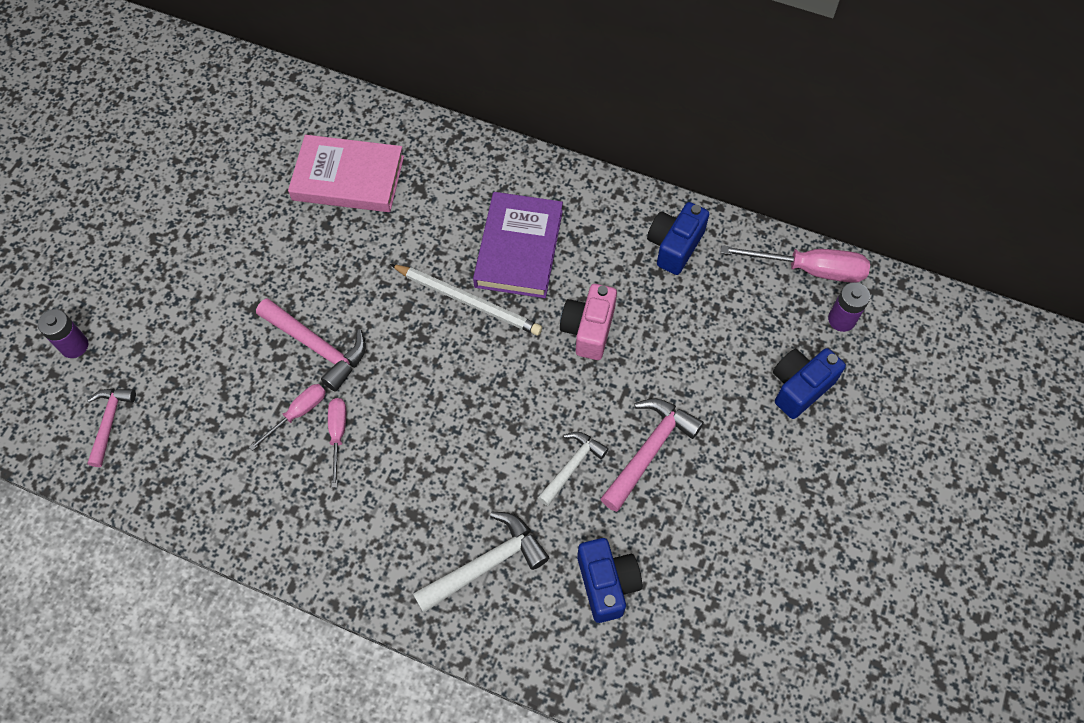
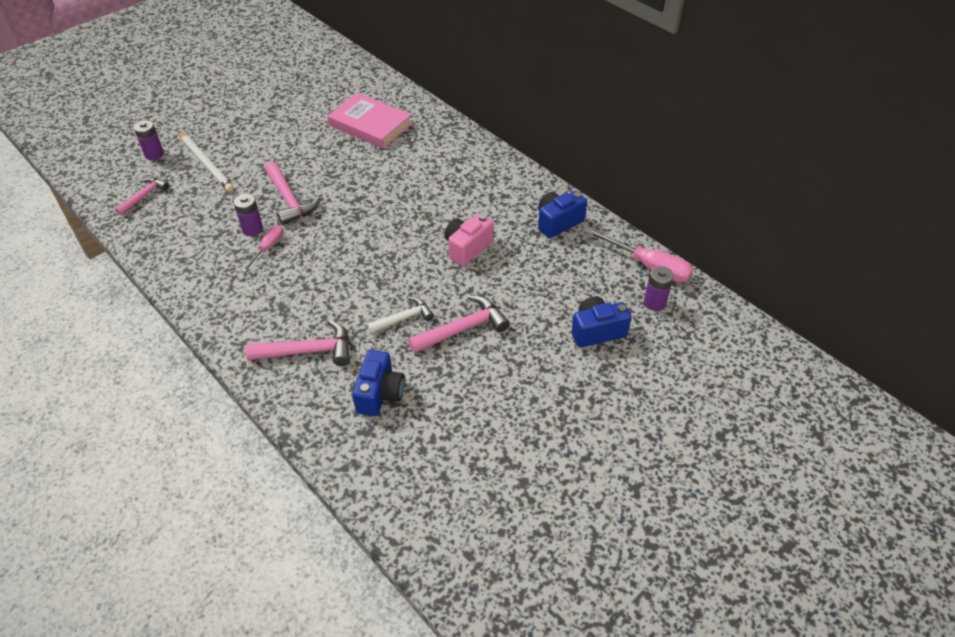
camera: 25 degrees right, 15 degrees down
pink screwdriver [249,384,326,451] -> purple battery [234,194,263,236]
white pencil [390,264,542,336] -> white pencil moved to [178,131,234,192]
white hammer [413,512,549,613] -> pink hammer [245,320,350,366]
purple book [473,192,563,298] -> none

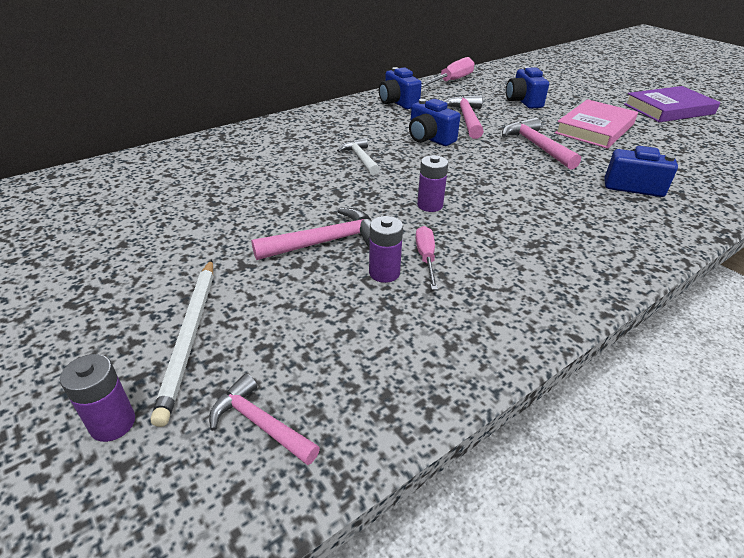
camera: 85 degrees left, 10 degrees down
white pencil [178,131,234,192] -> white pencil turned 120 degrees clockwise [151,259,213,427]
pink screwdriver [242,225,283,272] -> pink screwdriver turned 60 degrees clockwise [415,226,438,290]
pink hammer [245,320,350,366] -> pink hammer moved to [444,95,484,139]
pink book [327,93,412,148] -> pink book moved to [555,99,638,149]
white hammer [367,297,434,334] -> white hammer moved to [337,138,380,175]
pink camera [445,213,494,266] -> blue camera [409,99,460,146]
purple battery [644,266,674,311] -> purple battery moved to [417,155,448,212]
none -> purple book [624,86,721,122]

